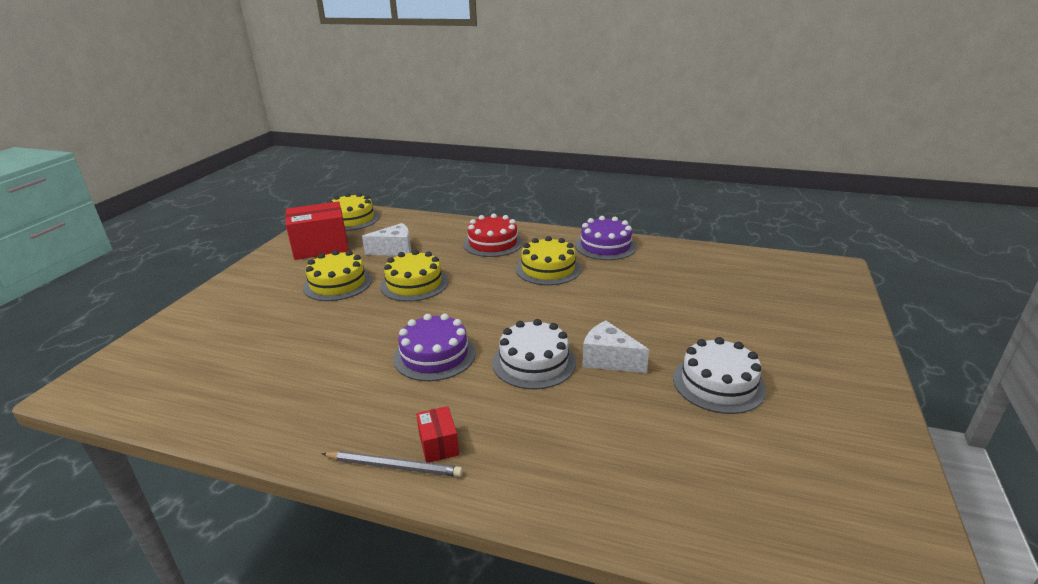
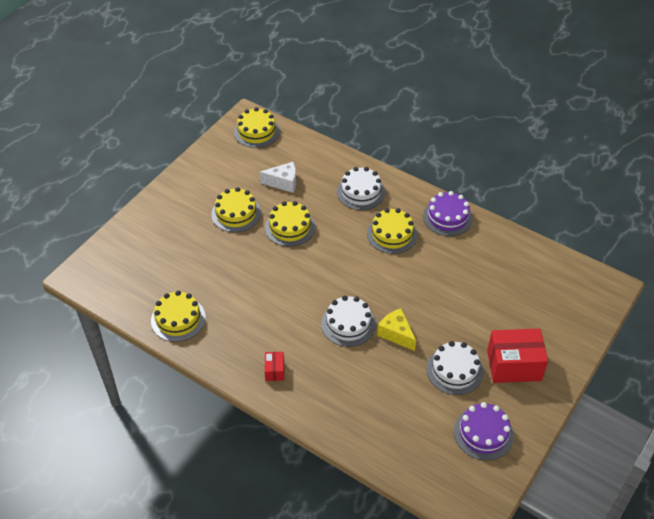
camera: 15 degrees right, 20 degrees up
red box [285,201,349,260] -> red box moved to [487,329,548,383]
grey pencil [322,451,463,477] -> none
purple cake [393,314,476,381] -> purple cake moved to [454,402,514,461]
red cake [463,213,523,257] -> white cake [337,167,385,210]
white cheese [582,320,649,373] -> yellow cheese [377,308,416,351]
none -> yellow cake [151,291,206,342]

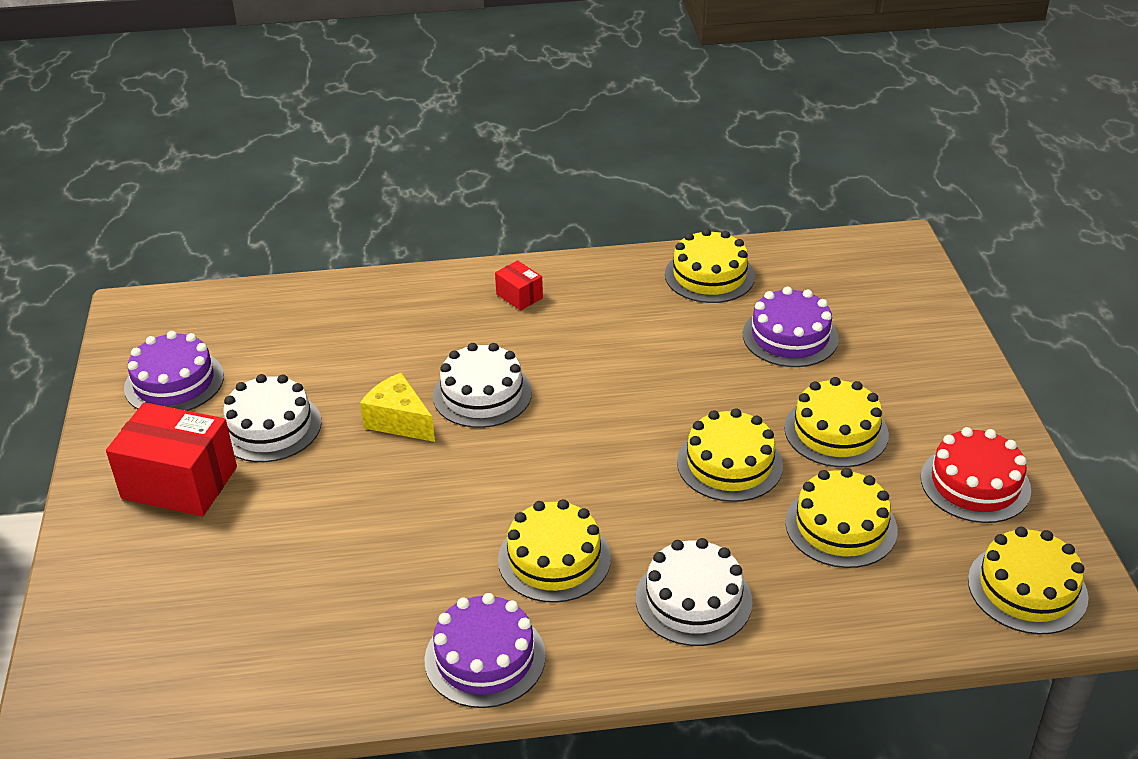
camera: 140 degrees right, 10 degrees down
white cheese [260,162,296,193] -> yellow cake [785,468,898,568]
yellow cheese [377,308,416,351] -> yellow cheese turned 150 degrees counterclockwise [360,373,435,442]
red box [487,329,548,383] -> red box turned 60 degrees clockwise [106,402,237,516]
none -> purple cake [743,287,839,367]
none -> red cake [921,427,1031,523]

